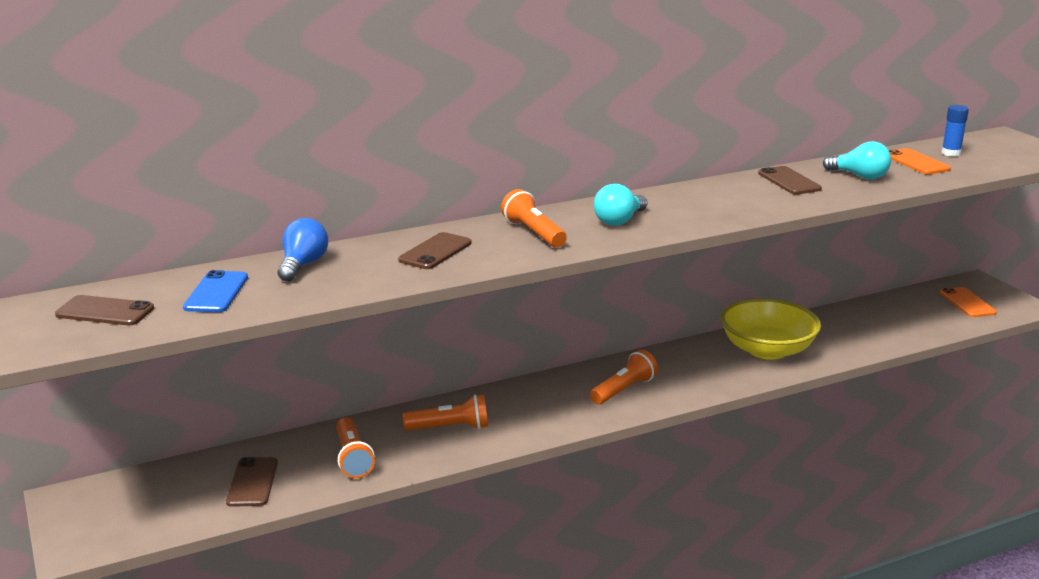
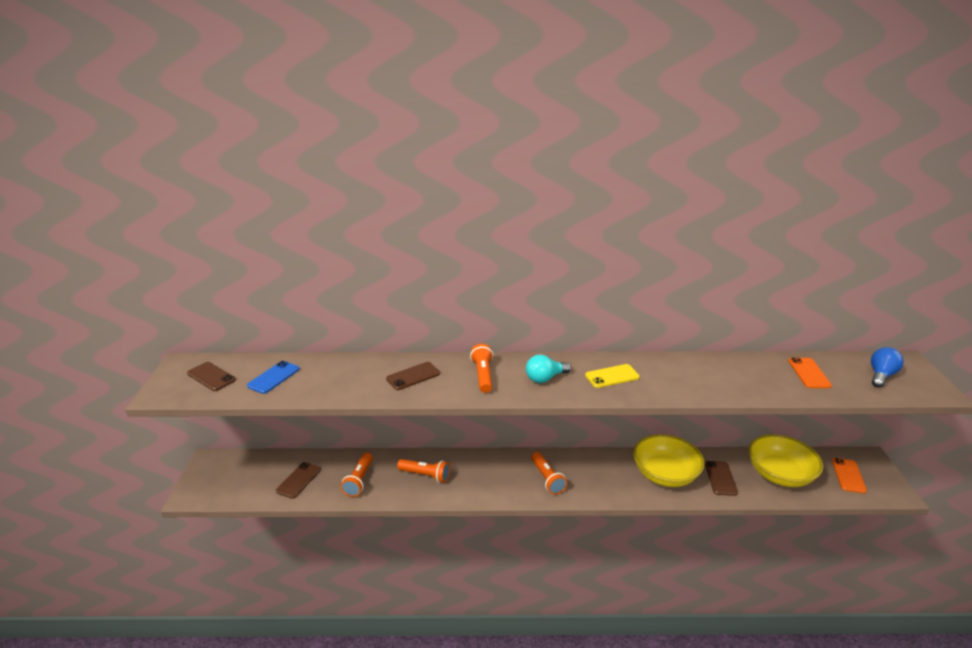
camera: 25 degrees right, 5 degrees up
blue light bulb [278,218,328,282] -> blue light bulb moved to [871,347,904,388]
orange flashlight [590,350,658,405] -> orange flashlight turned 90 degrees clockwise [531,452,567,495]
brown phone [758,166,822,194] -> brown phone moved to [705,461,738,496]
turquoise light bulb [823,141,891,180] -> none
blue glue stick [941,105,969,157] -> none
none -> yellow phone [585,364,640,388]
none -> yellow bowl [749,434,823,487]

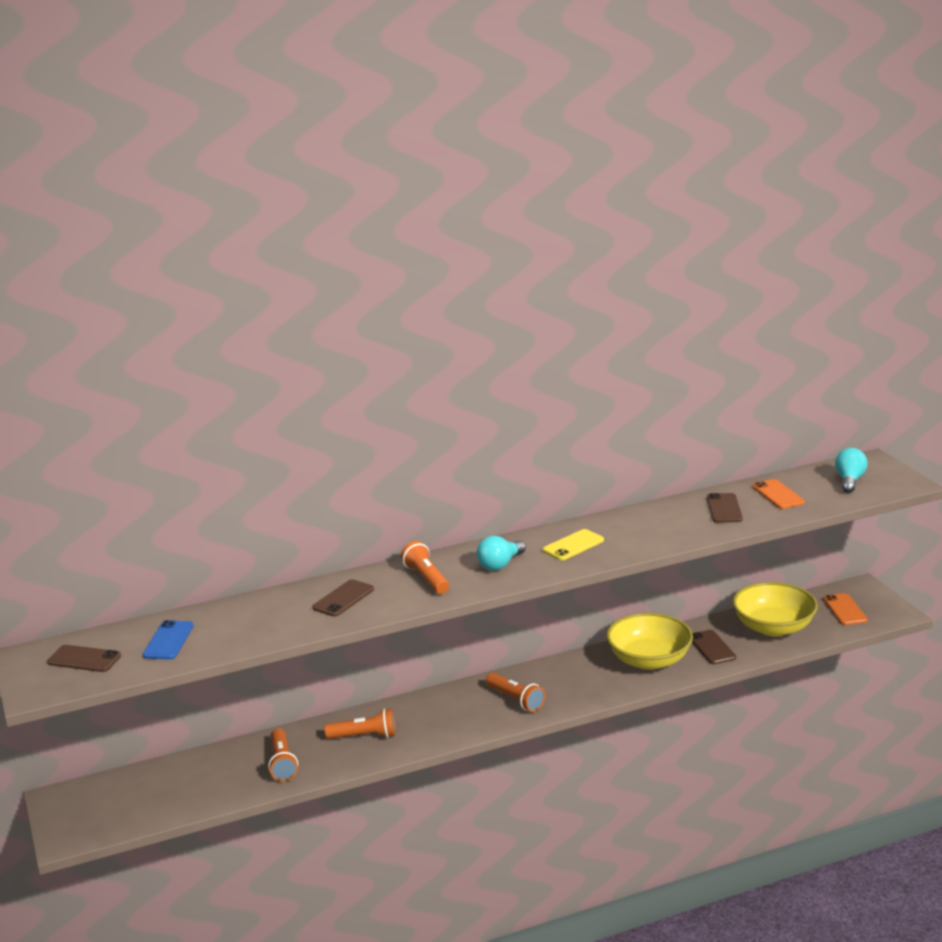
camera: 20 degrees left, 5 degrees down
brown phone [276,462,321,499] -> brown phone moved to [707,493,743,523]
blue light bulb [871,347,904,388] -> turquoise light bulb [835,448,868,493]

